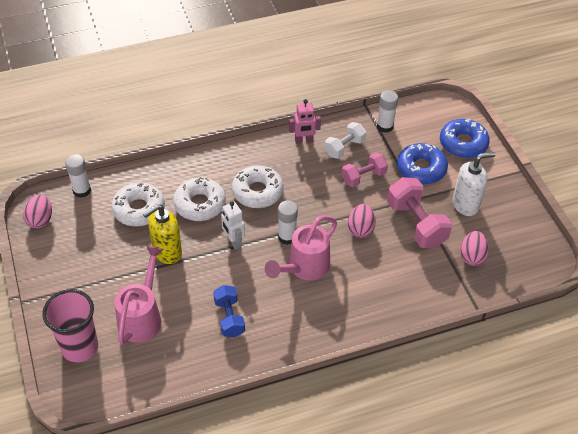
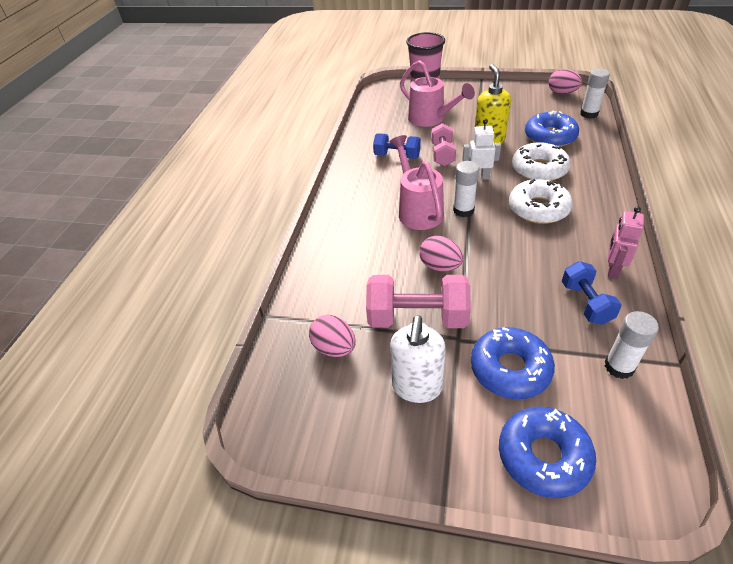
camera: 125 degrees right, 5 degrees down
white donut [112,183,165,227] -> blue donut [525,110,579,147]
white dumbbell [324,122,366,159] -> blue dumbbell [562,261,622,325]
pink dumbbell [342,153,388,187] -> pink dumbbell moved to [431,123,456,166]

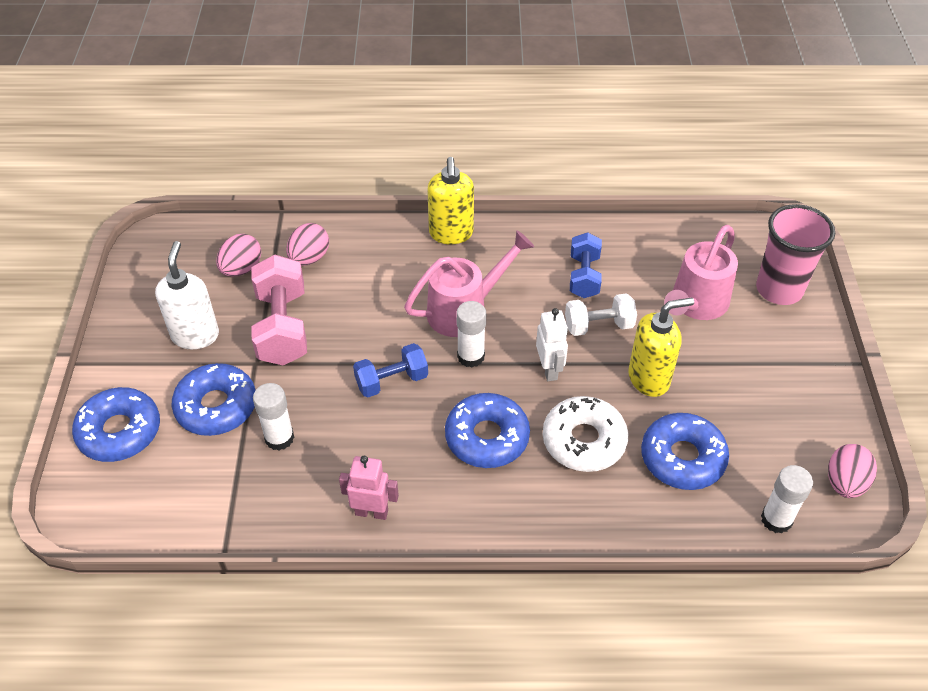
camera: 75 degrees right, 5 degrees up
white soap dispenser [390,315,446,403] -> white soap dispenser turned 90 degrees clockwise [155,241,219,349]
pink egg [419,236,463,272] -> pink egg moved to [286,223,329,266]
pink dumbbell [431,123,456,166] -> white dumbbell [565,293,637,336]
white donut [509,179,573,224] -> blue donut [445,393,530,468]
blue dumbbell [562,261,622,325] -> blue dumbbell moved to [353,343,428,398]
white glue stick [605,311,659,379] -> white glue stick moved to [253,383,294,451]
none -> yellow soap dispenser [427,157,474,244]

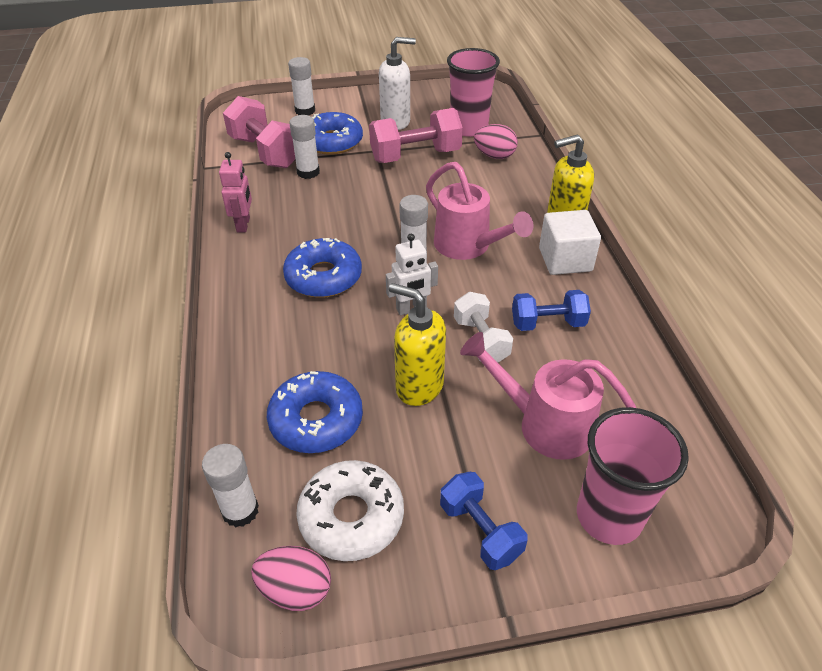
camera: 80 degrees right, 5 degrees down
blue donut [72,387,160,462] -> white glue stick [288,57,315,115]
pink egg [216,234,261,277] -> pink cup [447,48,500,137]
blue dumbbell [353,343,428,398] -> blue dumbbell moved to [440,472,528,570]
white donut [543,396,628,472] -> white donut moved to [296,460,404,561]
yellow soap dispenser [628,298,694,397] -> yellow soap dispenser turned 150 degrees clockwise [389,283,446,406]
none -> pink dumbbell [223,96,295,168]
none -> white cube [539,210,601,275]

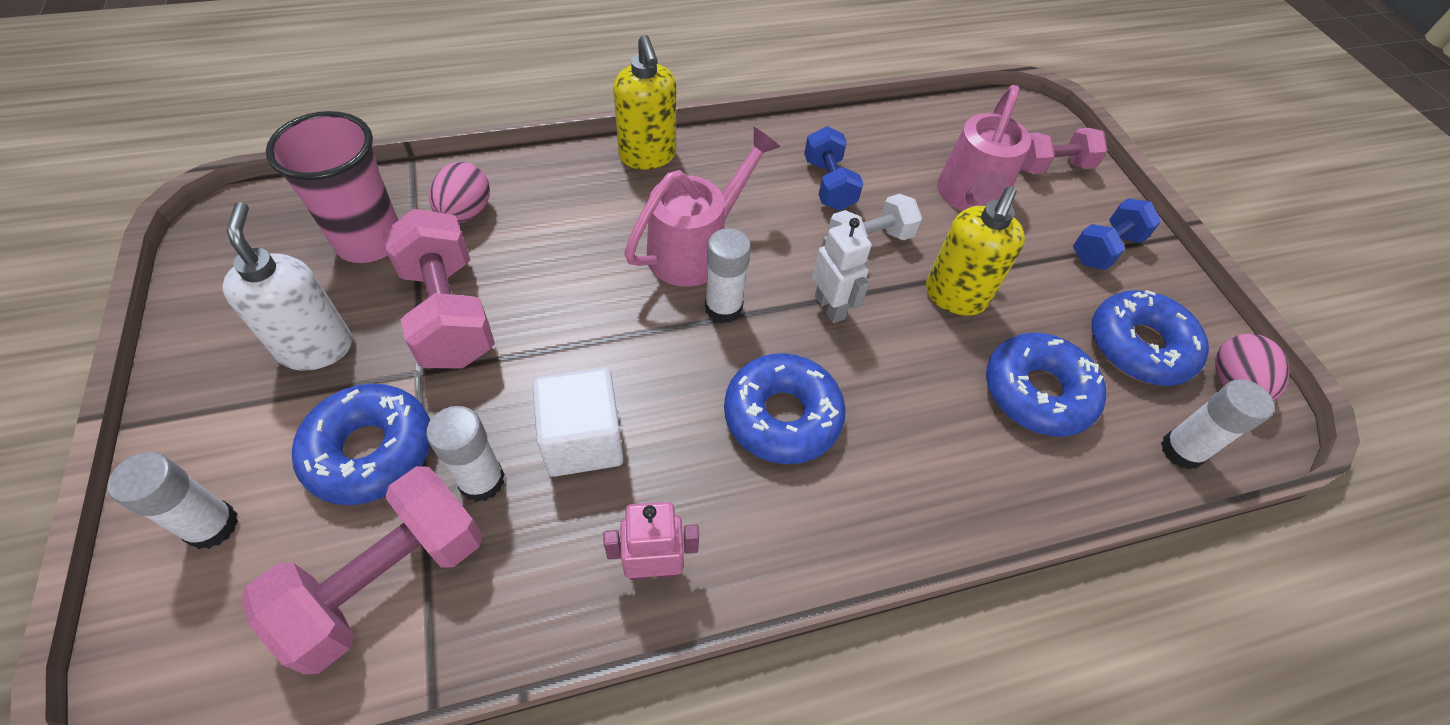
camera: 100 degrees left, 10 degrees up
white donut [296,460,404,561] -> blue donut [1092,290,1209,386]
white cube [539,210,601,275] -> white cube moved to [532,368,624,477]
pink cup [577,407,689,545] -> pink dumbbell [1020,128,1107,175]

